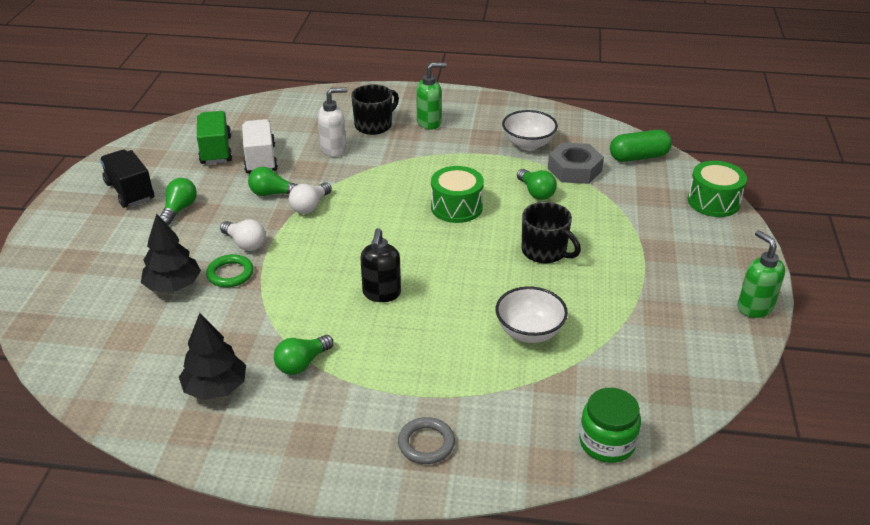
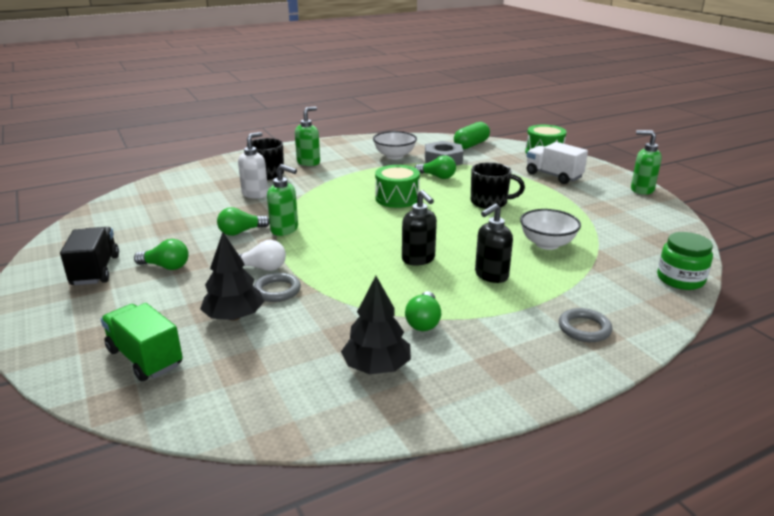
camera: 35 degrees left, 10 degrees down
black truck [100,150,154,208] -> black truck turned 60 degrees clockwise [60,227,119,285]
green light bulb [159,178,197,225] -> green light bulb turned 120 degrees clockwise [134,239,189,270]
green truck [197,111,232,164] -> green truck moved to [101,303,183,381]
green ring [206,254,254,287] -> grey ring [253,273,301,302]
white truck [242,119,278,173] -> white truck moved to [527,142,588,184]
white light bulb [289,182,332,214] -> green soap dispenser [267,164,298,236]
none -> black soap dispenser [475,204,513,283]

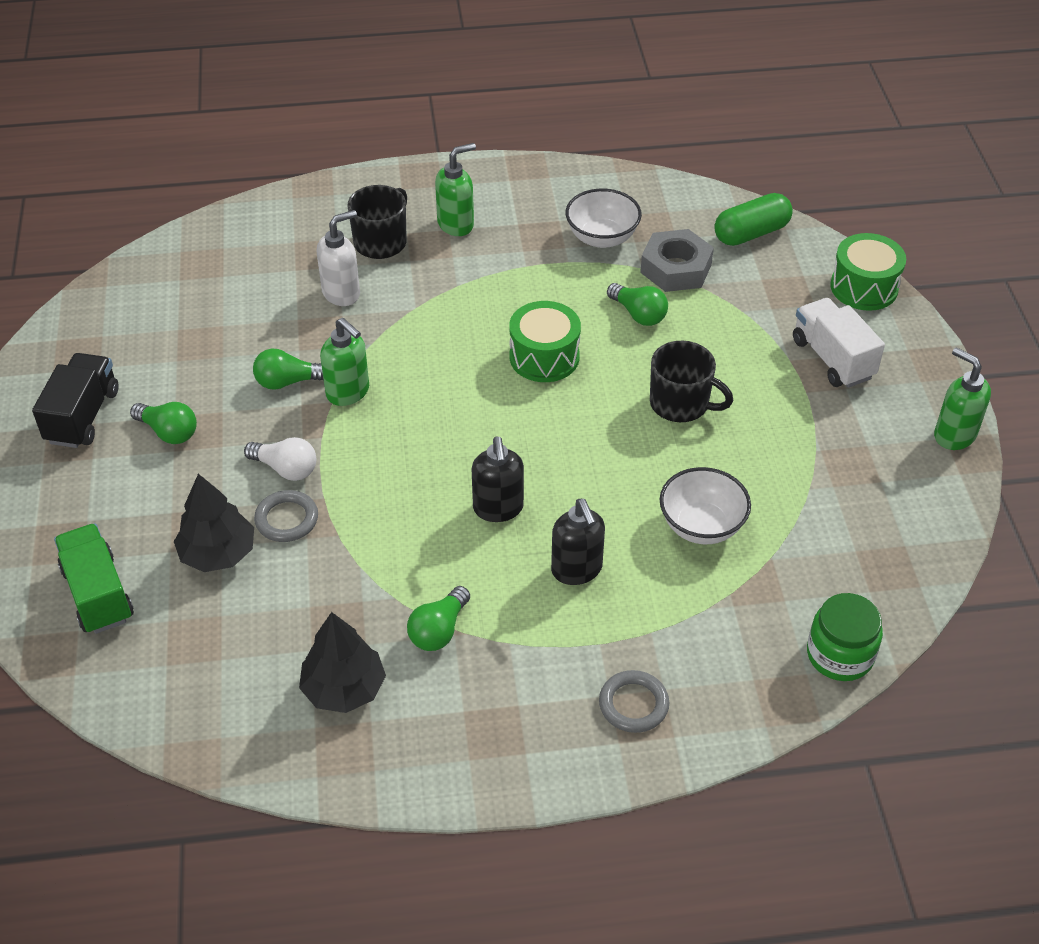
camera: 20 degrees right, 20 degrees up
black soap dispenser [475,204,513,283] -> black soap dispenser turned 90 degrees counterclockwise [551,499,605,585]

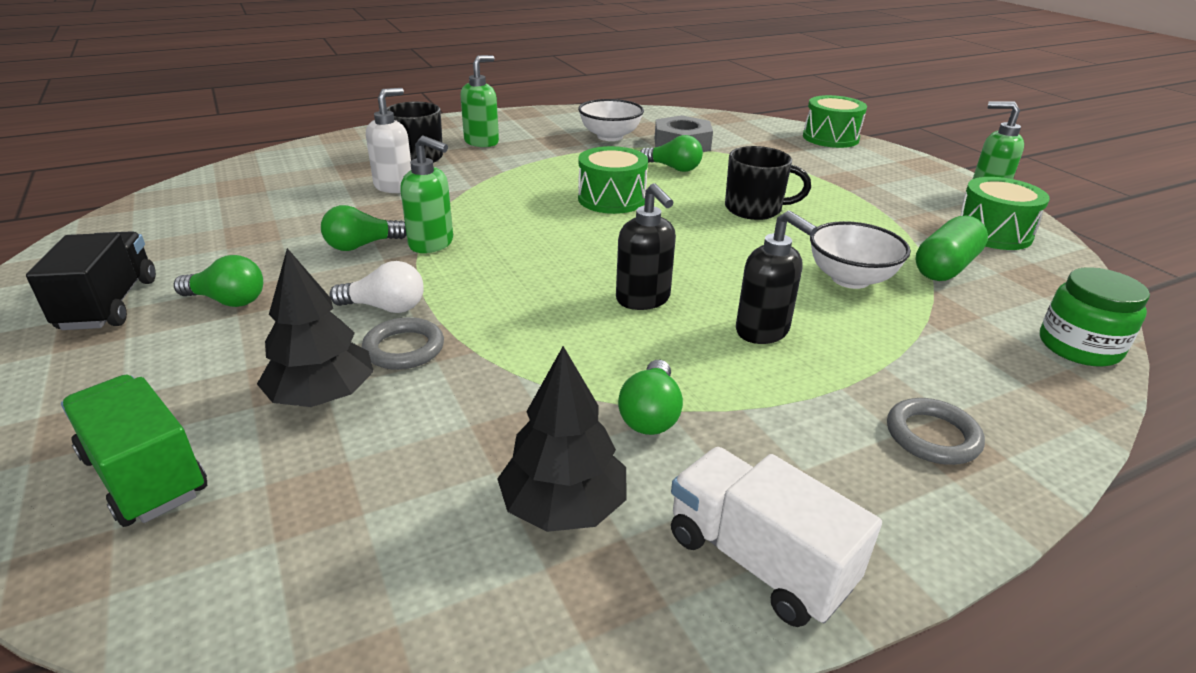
camera: 20 degrees left, 15 degrees down
green capsule [714,193,793,246] -> green capsule moved to [915,215,988,281]
white truck [793,298,885,388] -> white truck moved to [671,447,882,627]
none -> green drum [960,177,1050,250]

